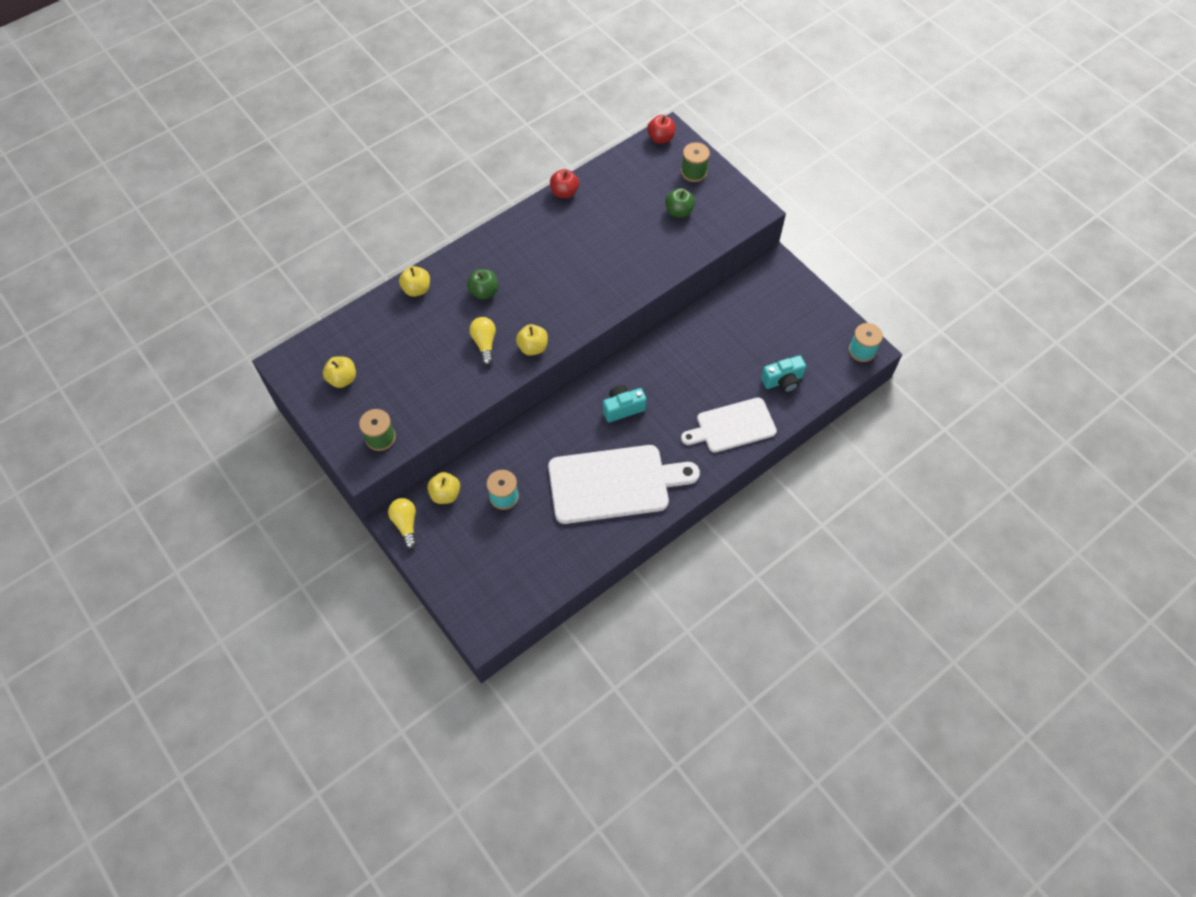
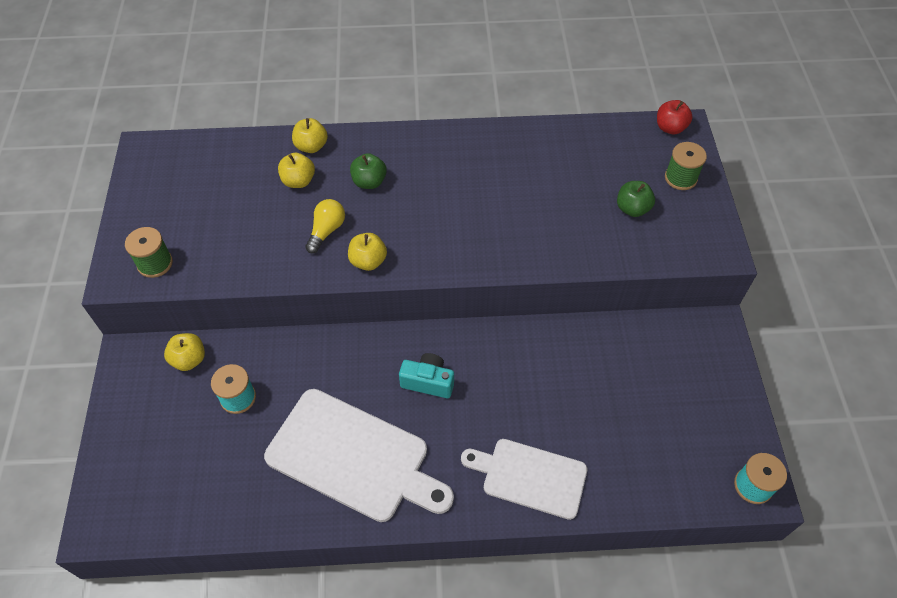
camera: 35 degrees right, 5 degrees down
yellow apple [323,356,356,388] -> yellow apple moved to [278,152,315,188]
yellow light bulb [388,498,417,549] -> none
red apple [550,169,579,198] -> none
turquoise camera [761,355,806,393] -> none

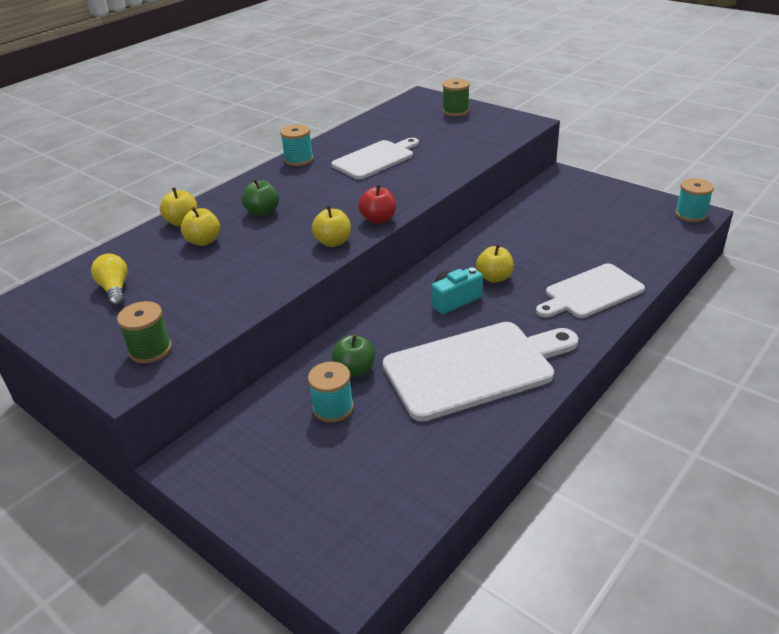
camera: 45 degrees left, 20 degrees down
yellow apple [164,333,205,371] -> yellow apple moved to [476,244,514,283]
yellow light bulb [305,199,345,253] -> yellow light bulb moved to [91,254,128,307]
green apple [617,181,655,217] -> green apple moved to [332,334,375,377]
red apple [657,100,693,134] -> red apple moved to [358,184,396,224]
none -> turquoise spool [280,124,313,166]
none -> white cutting board [331,138,419,179]

